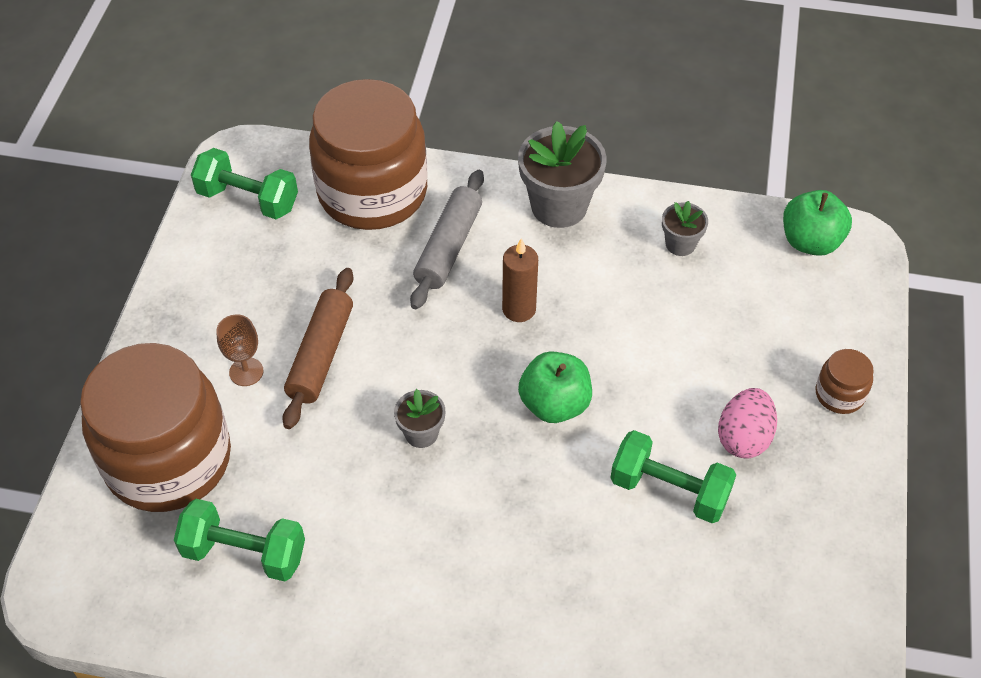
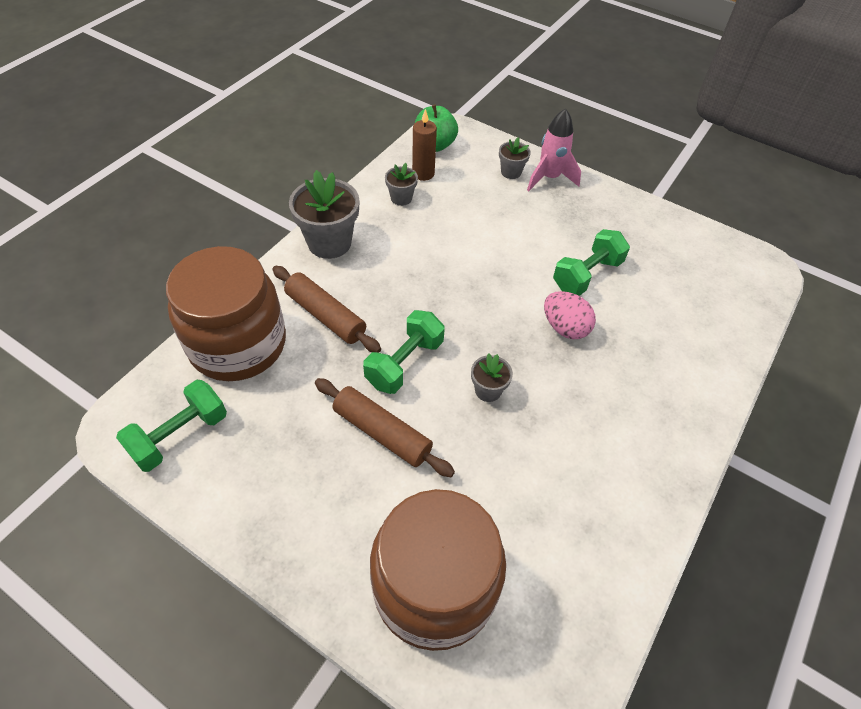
camera: 70 degrees left, 0 degrees up
green dumbbell [174,499,305,581] -> green dumbbell moved to [363,310,445,394]
brown goblet [216,314,263,386] -> none
grey rolling pin [410,170,484,309] -> brown rolling pin [273,266,381,353]
brown candle [502,238,538,322] -> brown candle moved to [412,109,437,181]
green apple [518,351,592,423] -> none
pink egg [718,388,777,458] -> pink egg moved to [544,291,596,339]
brown jar [816,349,874,414] -> pink rocket [527,109,581,191]
none -> grey flower pot [499,137,531,179]

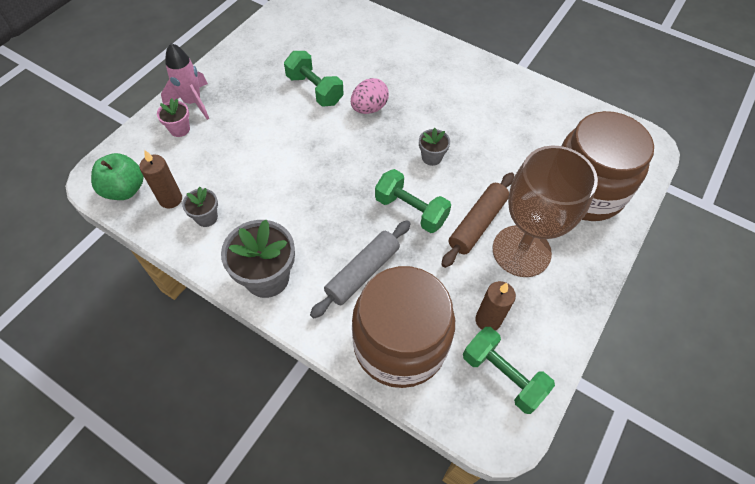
camera: 90 degrees left, 5 degrees up
brown rolling pin [273,266,381,353] -> grey rolling pin [310,220,411,319]
grey flower pot [499,137,531,179] -> pink flower pot [157,98,190,137]
none -> brown candle [475,281,516,331]
none -> brown goblet [493,145,598,277]

